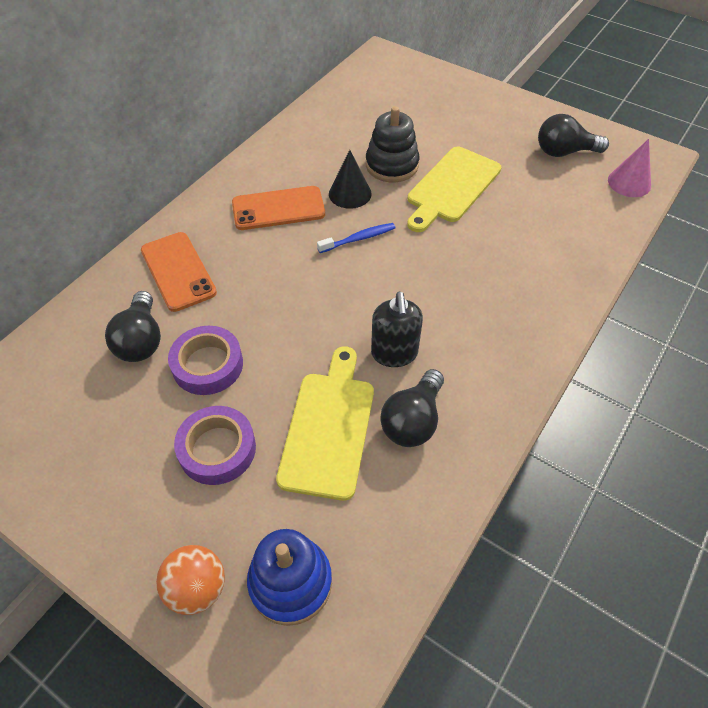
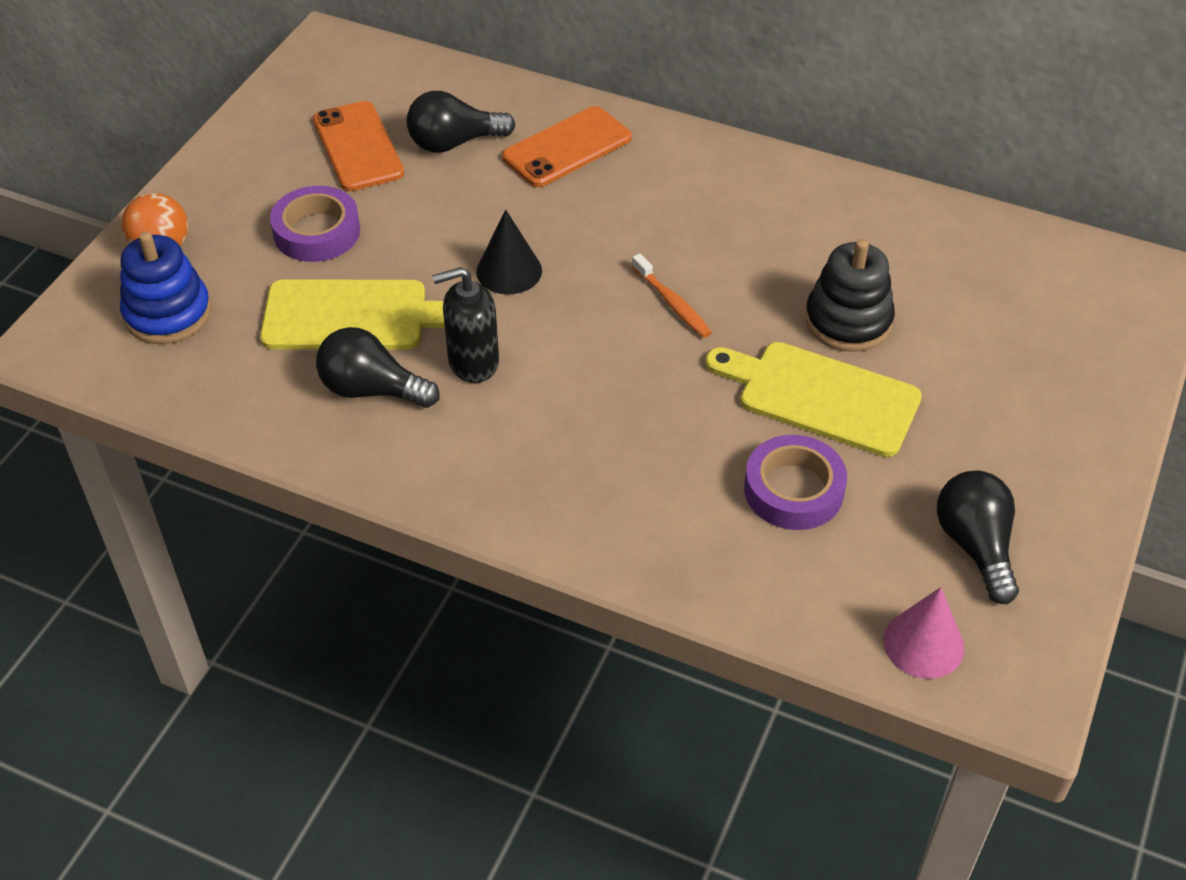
camera: 80 degrees right, 5 degrees down
purple tape [168,326,243,395] -> purple tape moved to [744,435,847,530]
orange phone [232,186,325,230] -> orange phone moved to [313,101,404,191]
blue toothbrush [317,223,395,253] -> orange toothbrush [632,253,712,338]
black cone [329,150,372,209] -> black cone moved to [476,210,542,295]

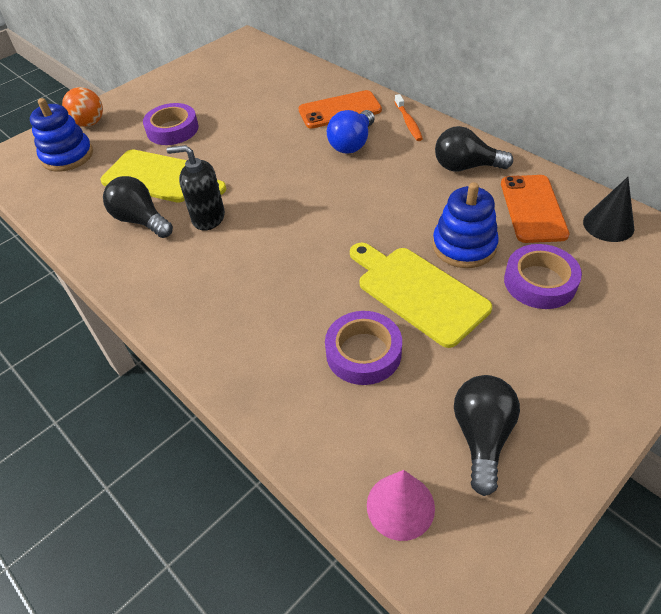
camera: 25 degrees right, 0 degrees up
orange phone [313,101,404,191] -> orange phone moved to [501,175,569,243]
black light bulb [407,91,515,153] -> black light bulb moved to [435,126,513,172]
black cone [476,210,542,295] -> black cone moved to [583,177,634,242]
orange toothbrush [632,253,712,338] -> orange toothbrush moved to [395,94,423,141]
black stacking toy [805,239,895,352] -> blue stacking toy [432,182,499,268]
none -> blue light bulb [327,110,375,153]
none -> purple tape [504,244,582,309]

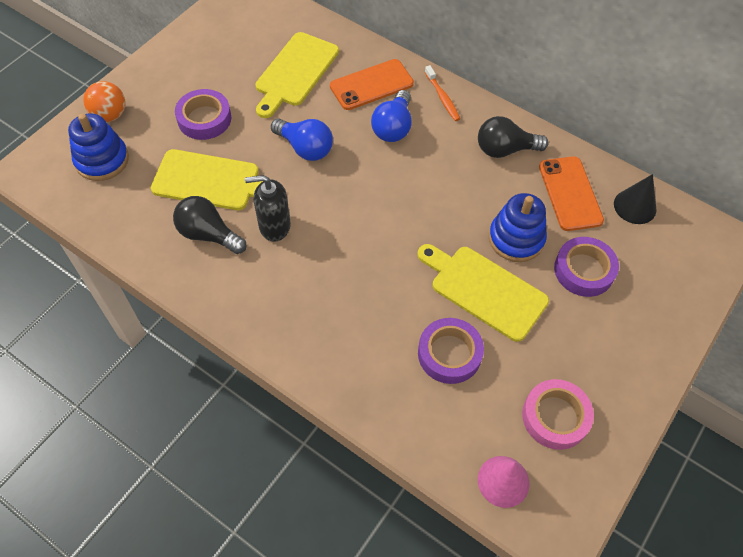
camera: 15 degrees left, 10 degrees up
black light bulb [454,375,520,496] -> pink tape [522,379,594,450]
none -> yellow cutting board [255,32,339,118]
none -> blue light bulb [271,119,333,161]

